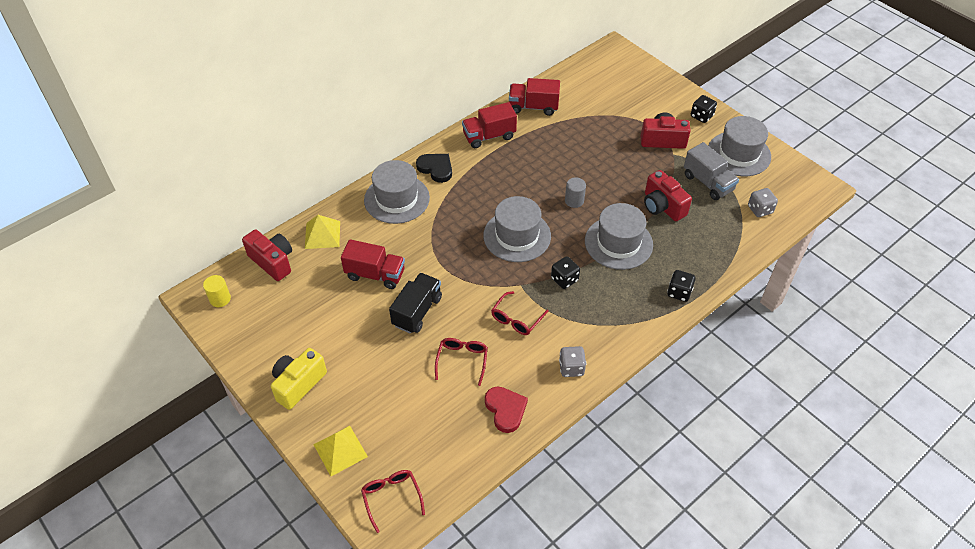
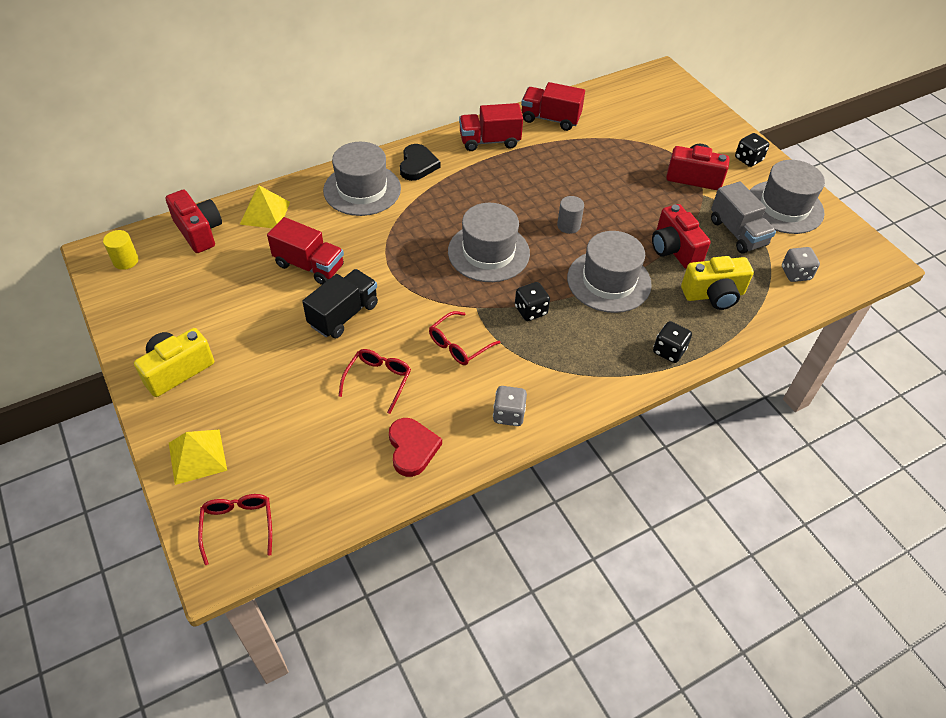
camera: 10 degrees right, 0 degrees up
black heart [416,154,452,183] -> black heart turned 45 degrees clockwise [400,144,441,181]
none -> yellow camera [681,256,754,310]

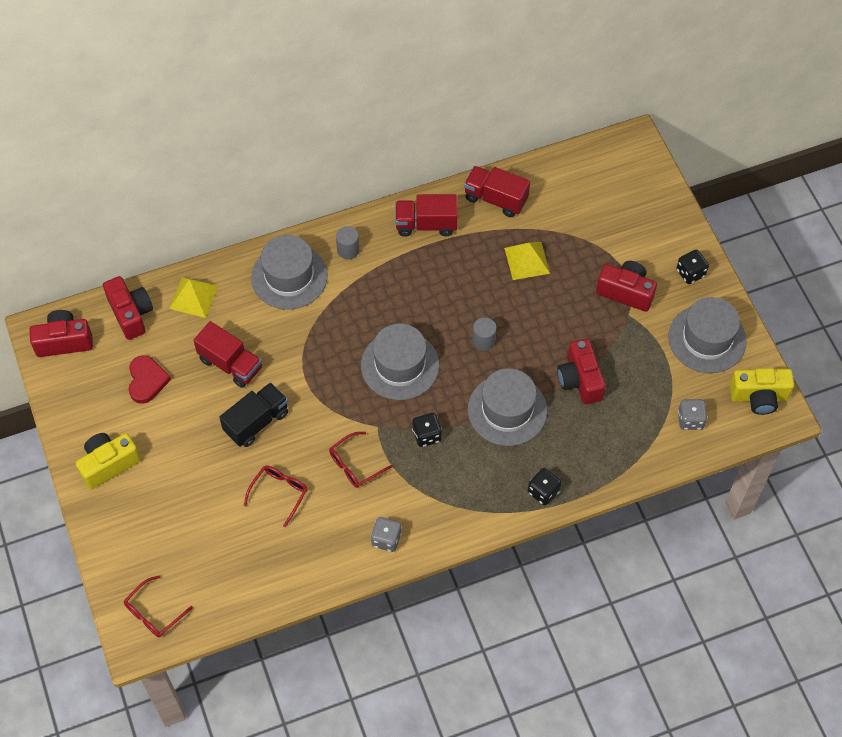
camera: 10 degrees right, 10 degrees up
yellow cylinder [103,230,138,270] -> red camera [29,310,93,357]
yellow pyramid [169,430,227,485] -> yellow pyramid moved to [504,242,550,280]
red glasses [198,494,272,565] -> red glasses turned 135 degrees counterclockwise [124,576,193,637]
red heart [389,418,442,477] -> red heart moved to [129,355,171,404]
black heart [400,144,441,181] -> grey cylinder [336,226,359,259]
yellow camera [681,256,754,310] -> yellow camera moved to [730,368,794,415]
grey truck [711,181,776,254] -> none

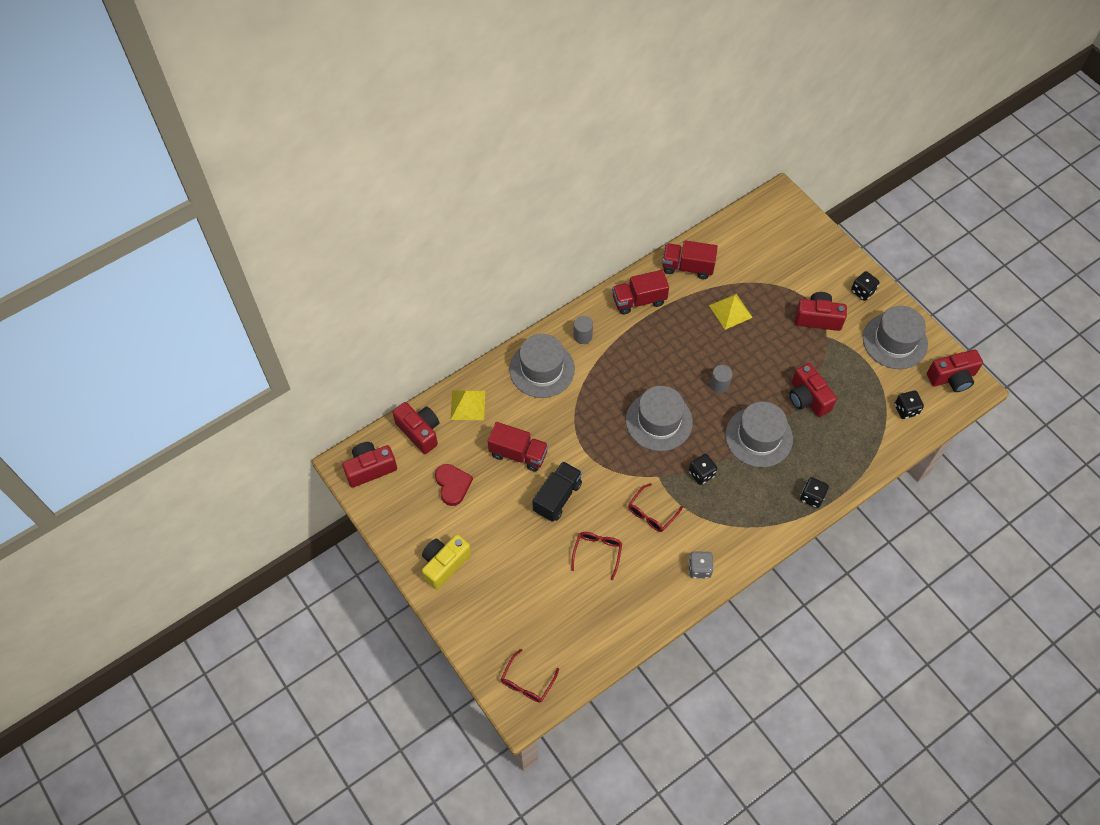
camera: 15 degrees left, 0 degrees up
grey dice [678,399,707,430] -> black dice [895,391,924,419]
yellow camera [730,368,794,415] -> red camera [927,350,983,392]

